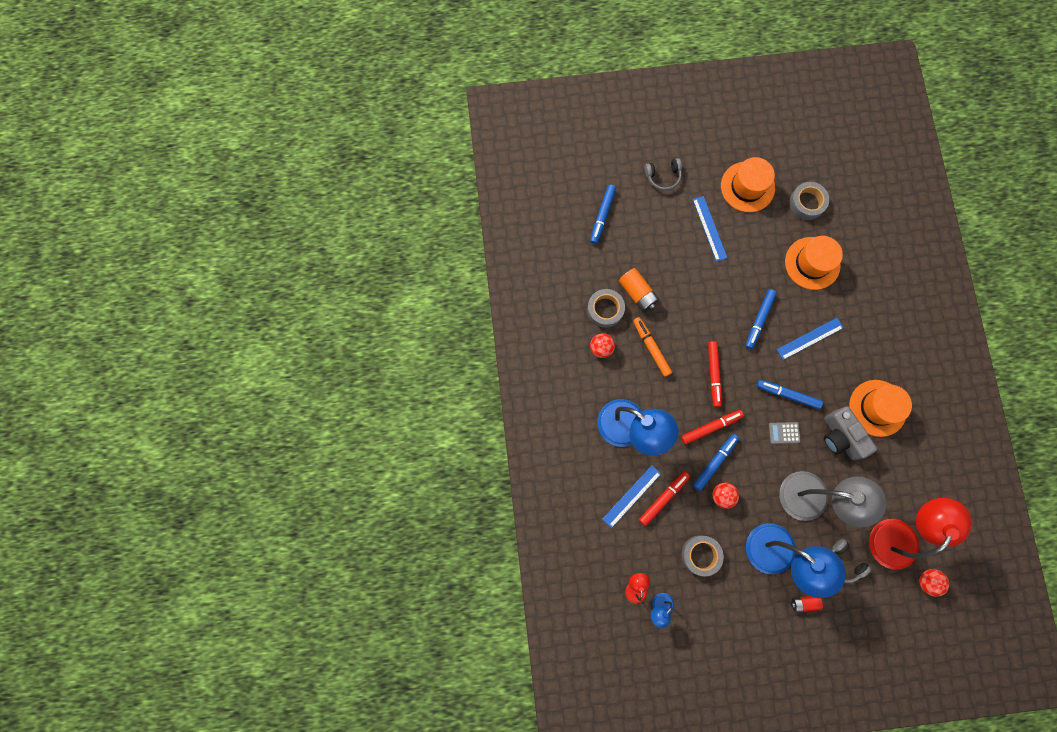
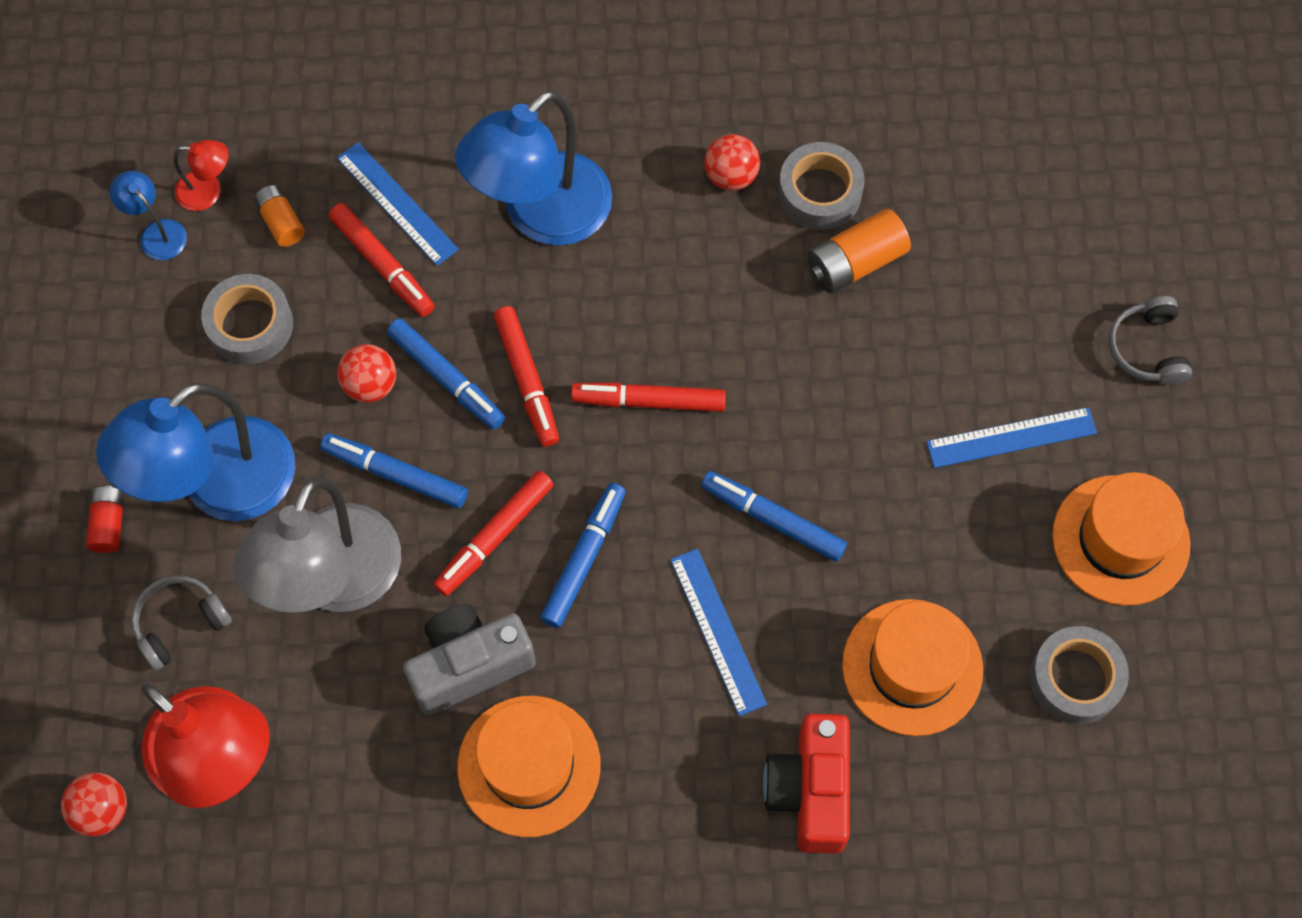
camera: 95 degrees right, 10 degrees down
blue marker [590,185,616,244] -> blue marker moved to [320,433,468,508]
orange marker [633,317,672,377] -> none
grey calculator [769,422,801,444] -> red marker [434,471,554,596]
none -> orange battery [254,185,305,247]
none -> red camera [763,713,850,854]

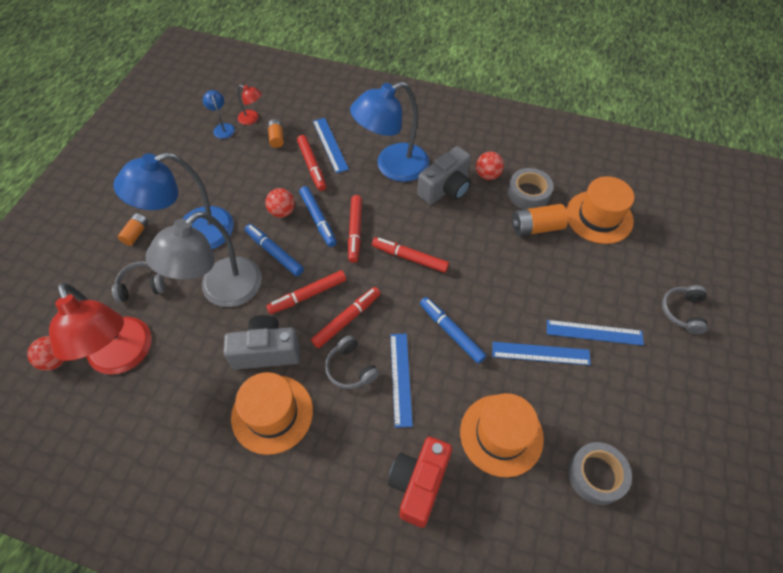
camera: 20 degrees right, 10 degrees down
red battery [86,486,124,553] -> orange battery [118,213,148,246]
grey tape [201,274,293,364] -> none
blue marker [540,483,626,628] -> red marker [311,287,381,348]
orange hat [1052,472,1191,606] -> orange hat moved to [566,176,634,244]
none -> grey headphones [325,335,380,389]
none -> grey camera [417,146,471,205]
none -> blue ruler [492,342,591,365]

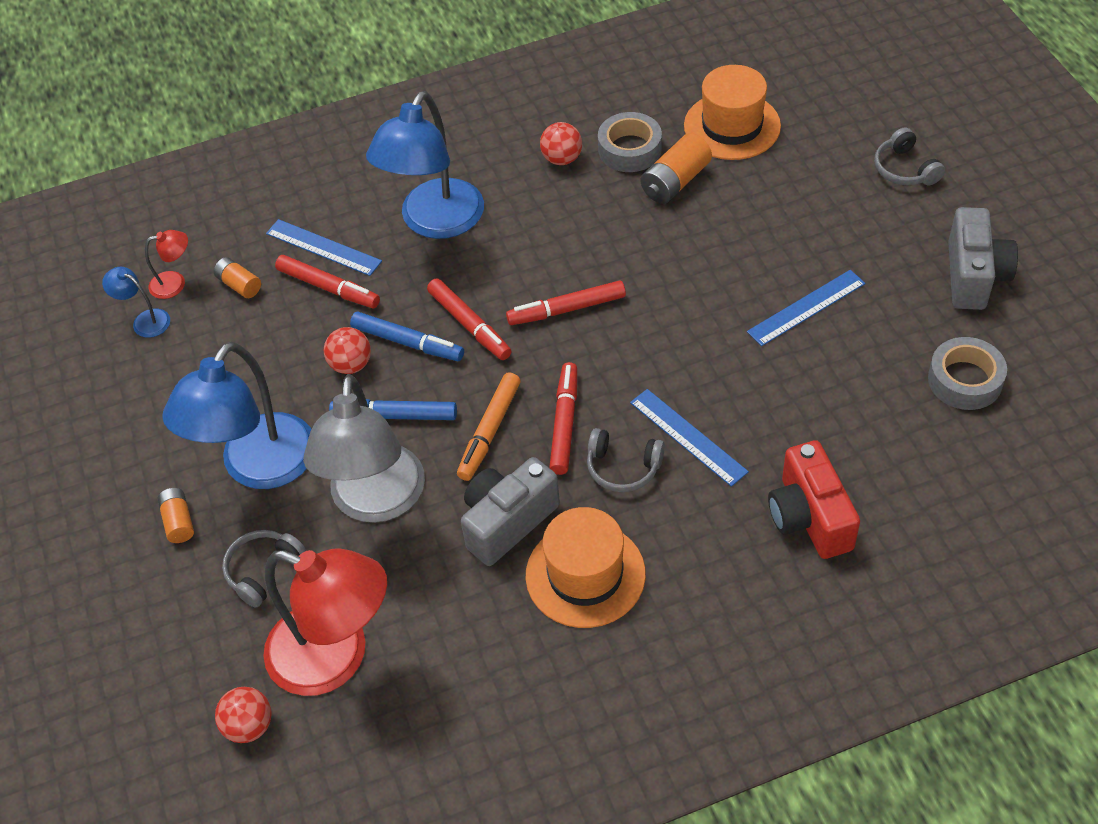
camera: 35 degrees left, 5 degrees down
red marker [266,270,346,314] -> orange marker [457,372,521,481]
grey camera [417,146,471,205] -> grey camera moved to [948,207,1018,310]
blue marker [420,297,487,364] -> none
orange hat [460,393,544,477] -> none
blue ruler [547,320,644,346] -> none

